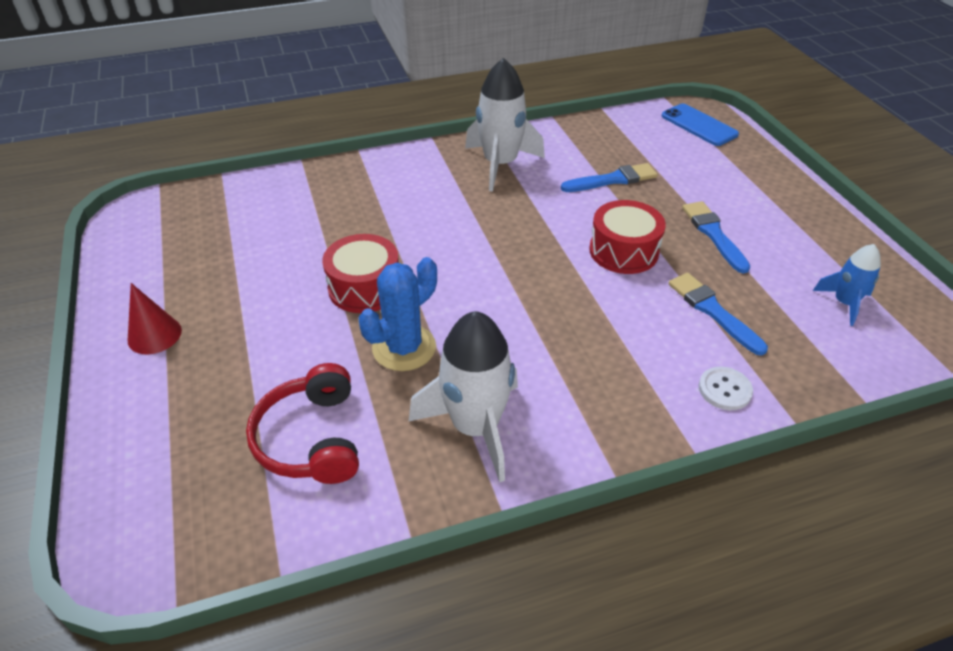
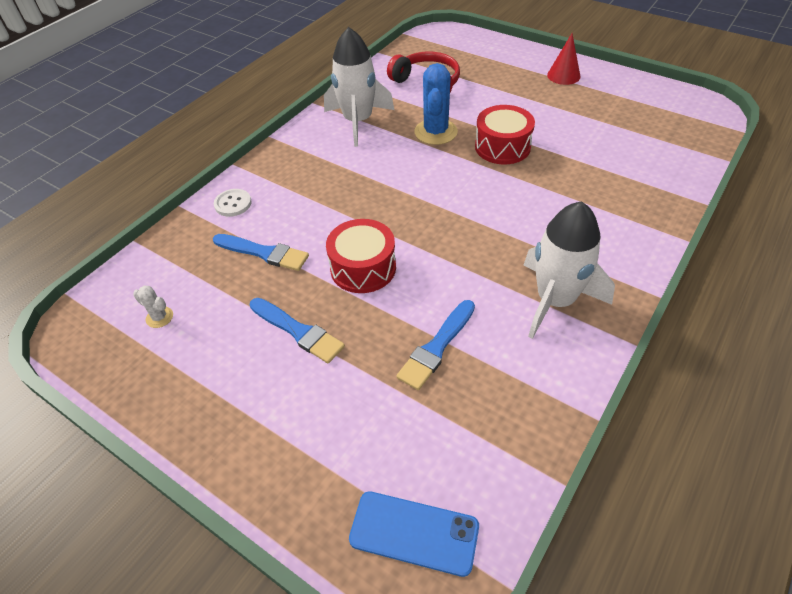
camera: 145 degrees right, 5 degrees up
blue rocket [813,244,881,326] -> white cactus [133,286,173,328]

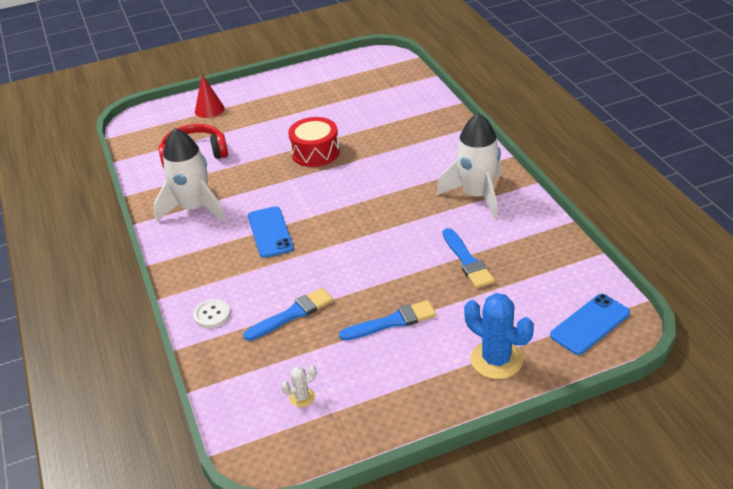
camera: 55 degrees left, 10 degrees down
red drum [326,219,396,293] -> none
blue cactus [414,63,458,145] -> blue cactus moved to [464,293,534,379]
red cone [547,33,581,85] -> red cone moved to [195,75,224,118]
none -> blue phone [248,206,294,258]

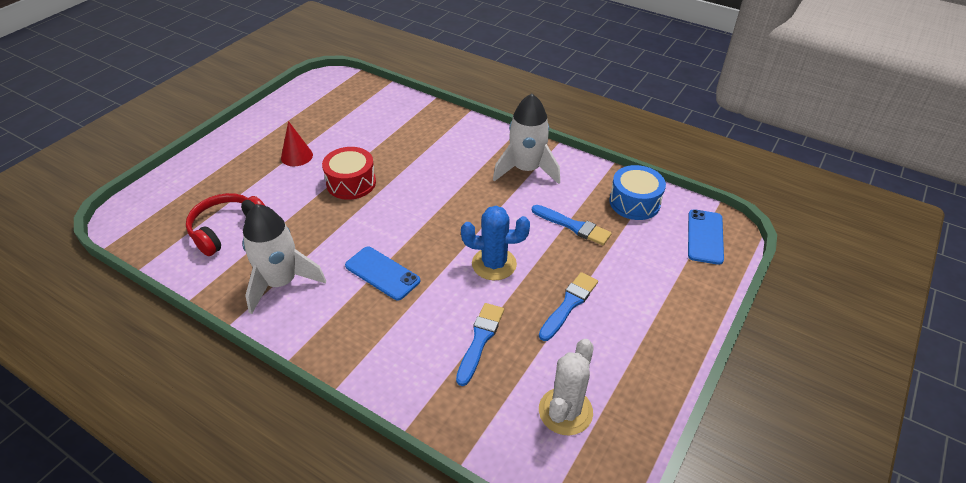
camera: 40 degrees left, 5 degrees up
white button [193,299,231,328] -> none
red cone [195,75,224,118] -> red cone moved to [281,121,313,166]
white cactus [281,366,317,407] -> white cactus [539,339,594,436], size x2.07
blue cactus [464,293,534,379] -> blue cactus moved to [461,206,530,280]
none -> blue drum [609,165,666,220]

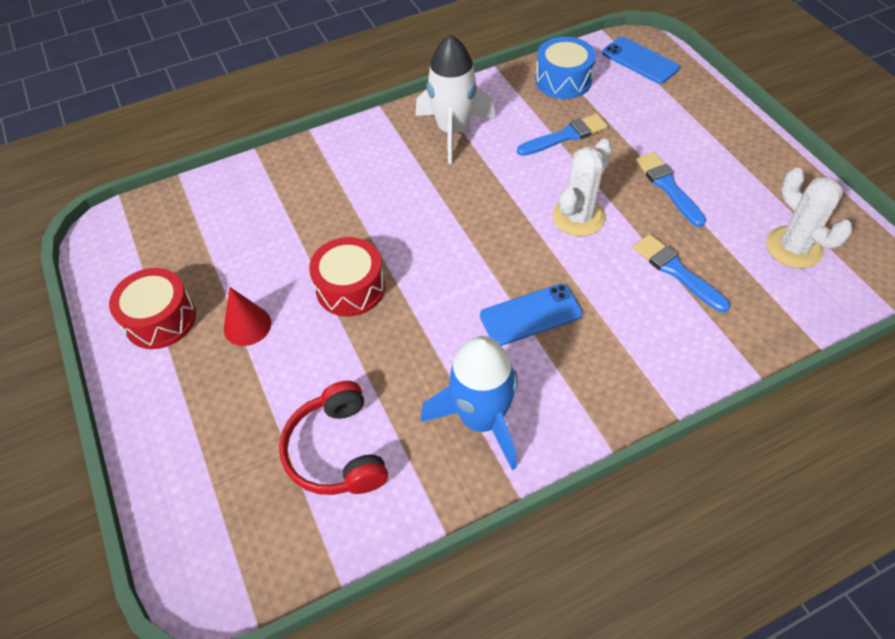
camera: 55 degrees left, 10 degrees up
white rocket [242,204,326,314] -> blue rocket [421,336,518,470]
blue cactus [461,206,530,280] -> white cactus [553,139,612,236]
none -> red drum [109,268,196,349]

